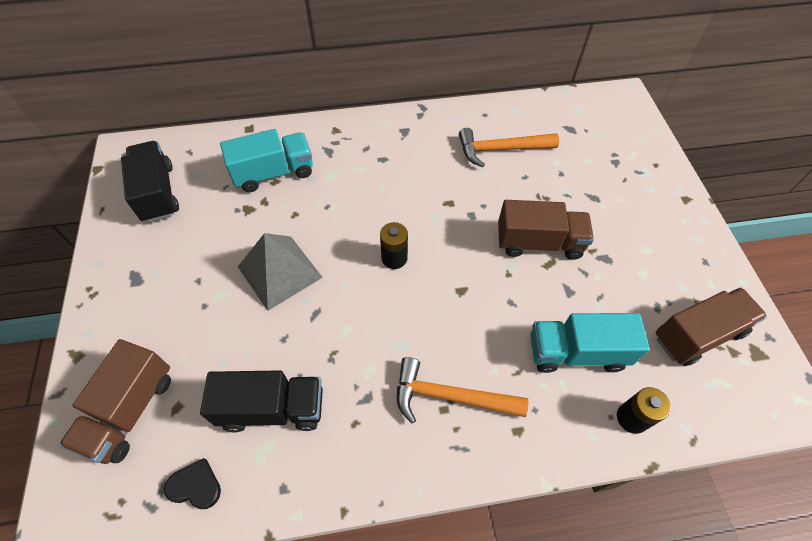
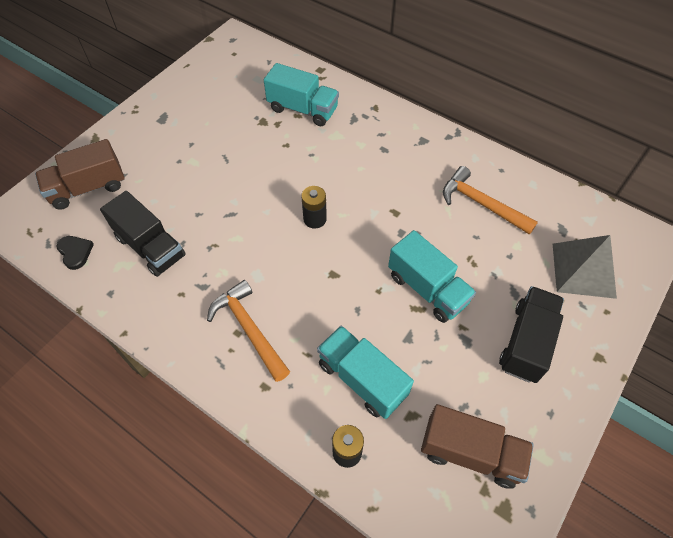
camera: 45 degrees right, 0 degrees up
black truck [121,141,179,223] -> black truck moved to [499,286,564,383]
grey pyramid [238,233,323,311] -> grey pyramid moved to [553,235,617,299]
brown truck [498,200,594,260] -> turquoise truck [388,230,476,323]

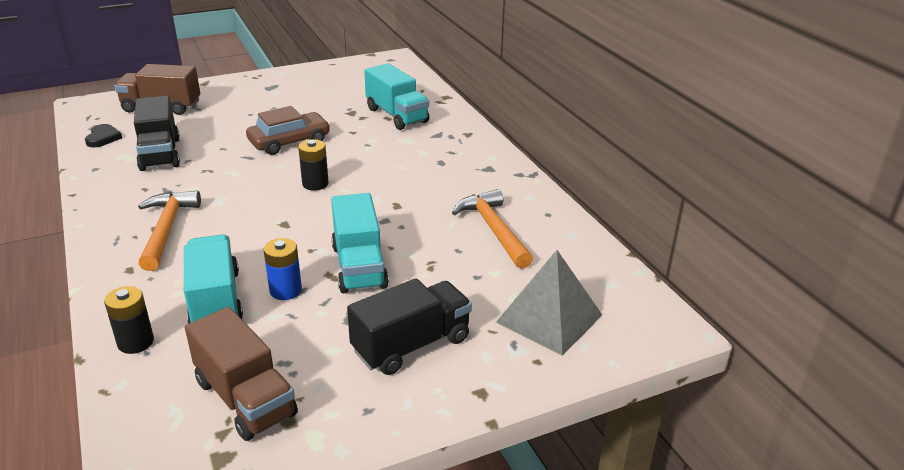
camera: 30 degrees right, 25 degrees down
none -> brown car [246,106,330,155]
none -> blue battery [264,238,302,300]

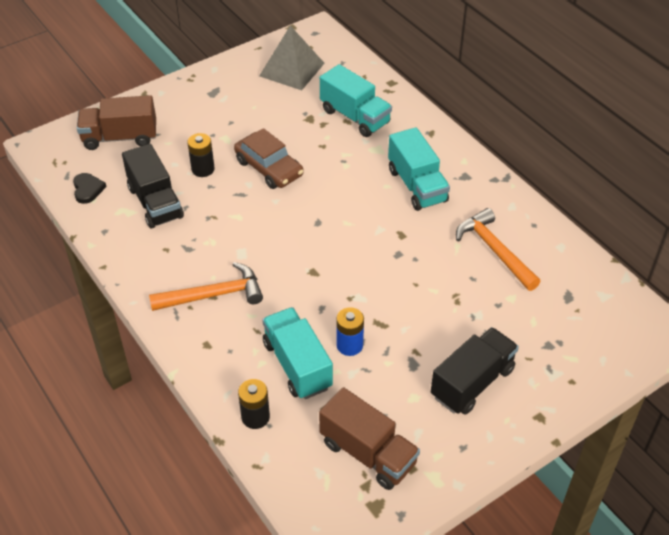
camera: 10 degrees left, 15 degrees up
orange hammer [138,190,201,271] -> orange hammer turned 90 degrees clockwise [149,262,263,311]
brown car [246,106,330,155] -> brown car turned 90 degrees clockwise [234,128,304,189]
black battery [298,139,329,191] -> black battery moved to [188,133,215,177]
turquoise truck [331,193,389,293] -> turquoise truck moved to [388,127,450,211]
grey pyramid [496,250,602,356] -> grey pyramid moved to [259,26,325,90]

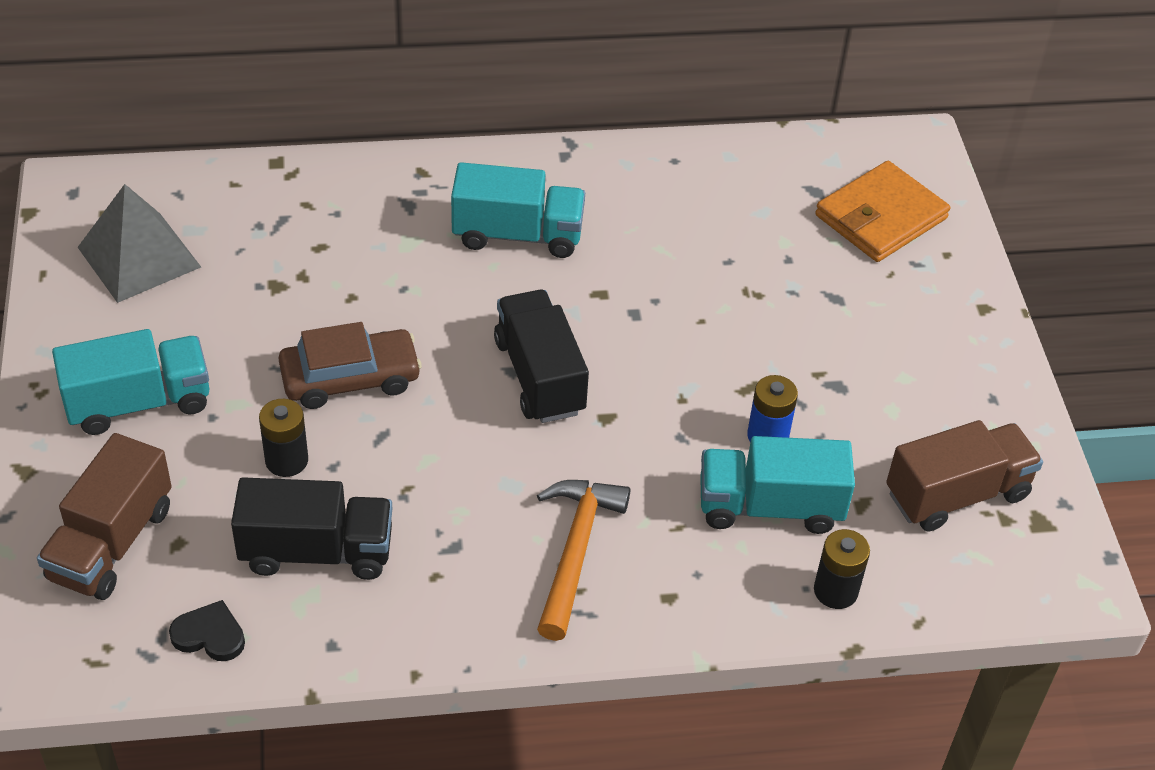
camera: 65 degrees left, 0 degrees up
turquoise truck [320,64,392,137] -> turquoise truck moved to [52,329,209,435]
black truck [431,327,519,415] -> black truck moved to [494,290,589,423]
orange hammer [456,208,541,291] -> none
none -> orange wallet [815,161,950,262]

